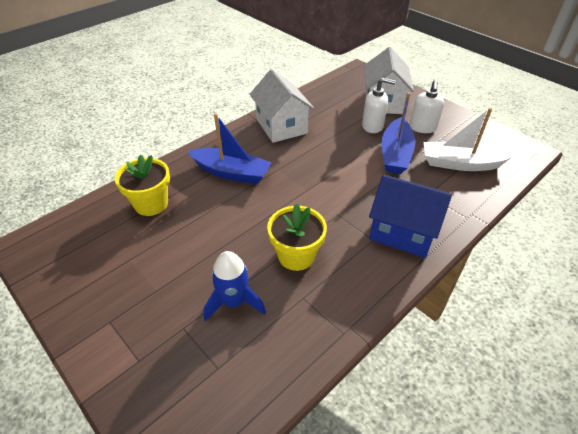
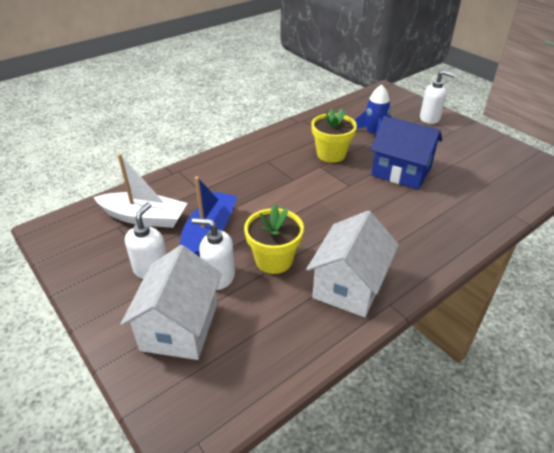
camera: 175 degrees left, 5 degrees down
yellow flower pot [115,154,170,216] -> yellow flower pot moved to [244,204,304,274]
blue boat [188,113,272,184] -> none
white house [249,69,314,143] -> white house turned 45 degrees clockwise [306,210,399,317]
blue house [369,174,452,258] -> blue house moved to [371,116,442,190]
none -> white soap dispenser [420,70,455,124]

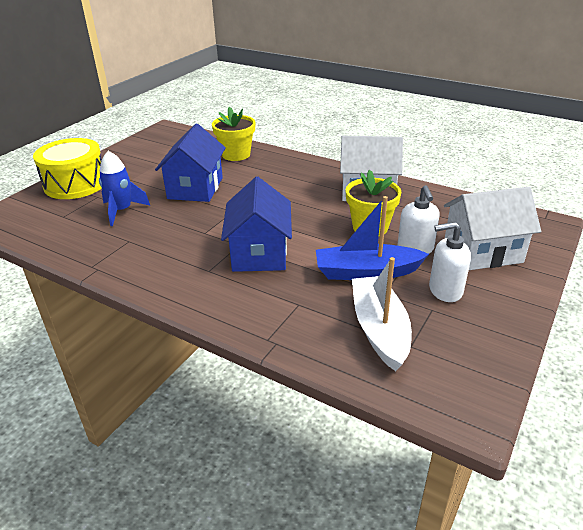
camera: 110 degrees left, 5 degrees down
yellow flower pot [311,108,357,163] -> yellow flower pot moved to [212,107,255,161]
white soap dispenser [420,70,455,124] -> yellow drum [33,138,102,199]
none -> blue house [221,177,292,272]

